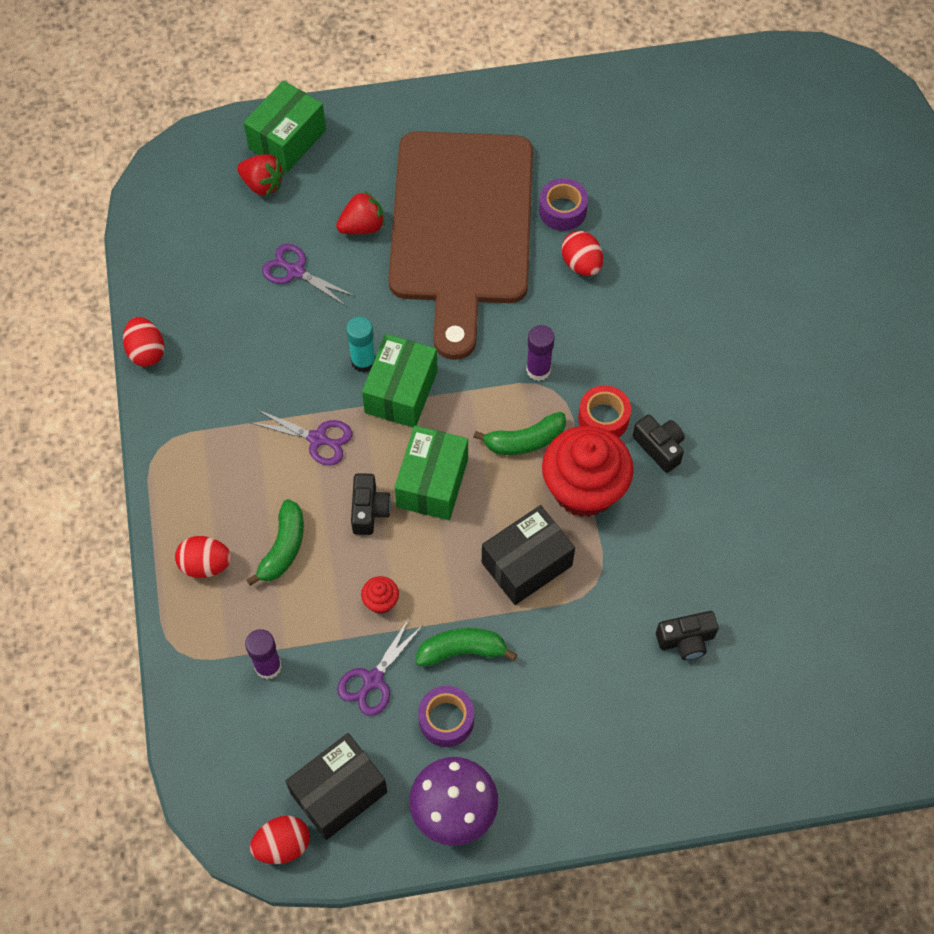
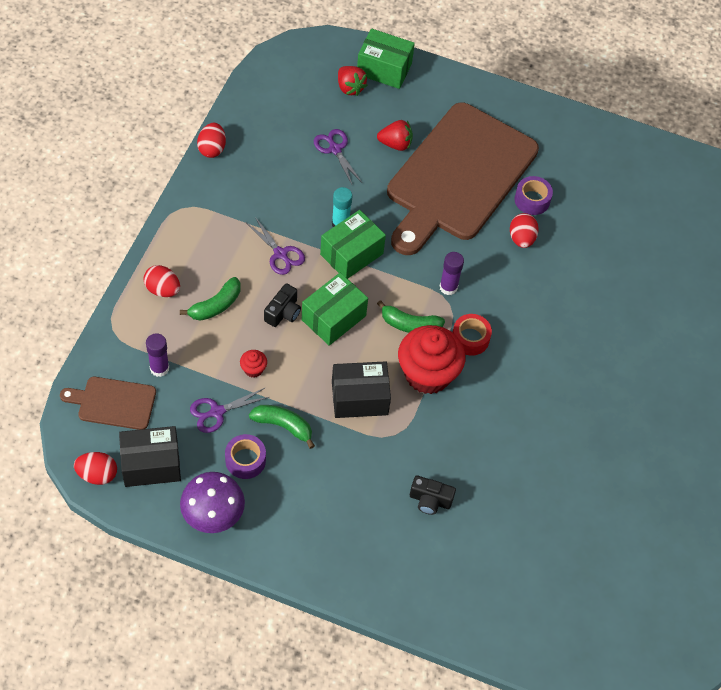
camera: 25 degrees right, 5 degrees down
green box [243,80,326,172] -> green box turned 45 degrees clockwise [357,29,415,89]
black camera [633,414,685,473] -> none
none -> brown cutting board [60,377,156,430]

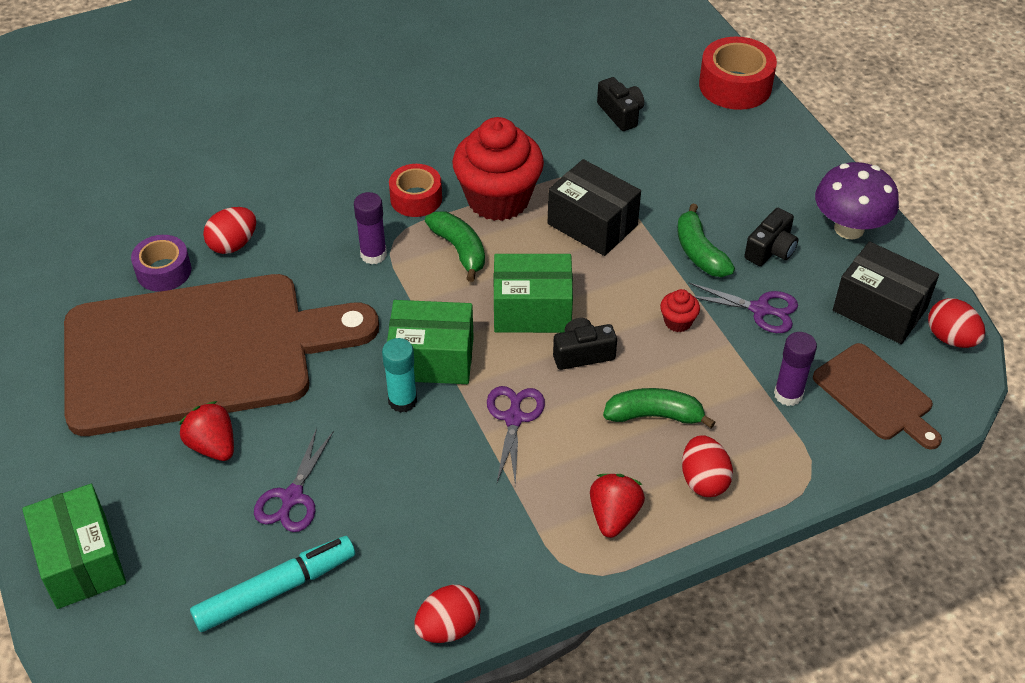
camera: 130 degrees left, 10 degrees down
purple tape [225,434,266,479] -> black camera [744,208,798,266]
red strawberry [338,66,368,96] -> red strawberry moved to [590,474,645,538]
none -> turquoise marker [190,536,355,632]
none -> red tape [699,37,777,110]

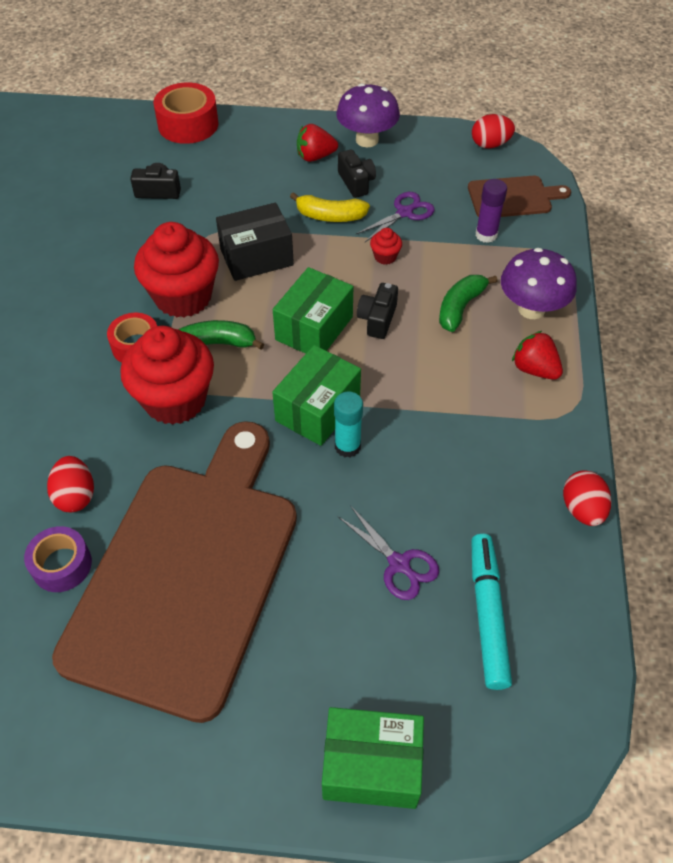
camera: 60 degrees left, 5 degrees up
red strawberry [179,401,234,461] -> red strawberry moved to [297,124,338,162]
purple glue stick [354,192,387,264] -> red cupcake [120,326,214,425]
purple scissors [487,386,545,486] -> none
green banana [677,203,735,277] -> yellow banana [290,192,370,222]
red egg [682,435,733,497] -> purple mushroom [501,248,577,319]
black box [833,241,939,344] -> none

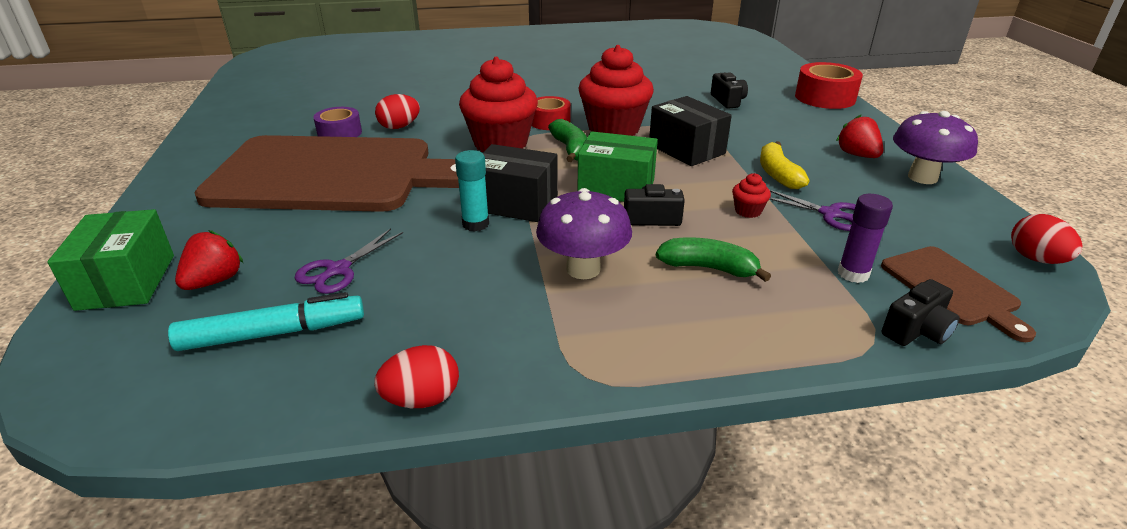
camera: 75 degrees right, 20 degrees down
green box [272,345,361,446] -> black box [483,144,558,222]
black camera [338,150,376,198] -> black camera moved to [882,279,960,346]
purple mushroom [501,248,577,319] -> purple mushroom moved to [536,188,632,279]
red strawberry [512,331,563,380] -> red strawberry moved to [175,230,243,290]

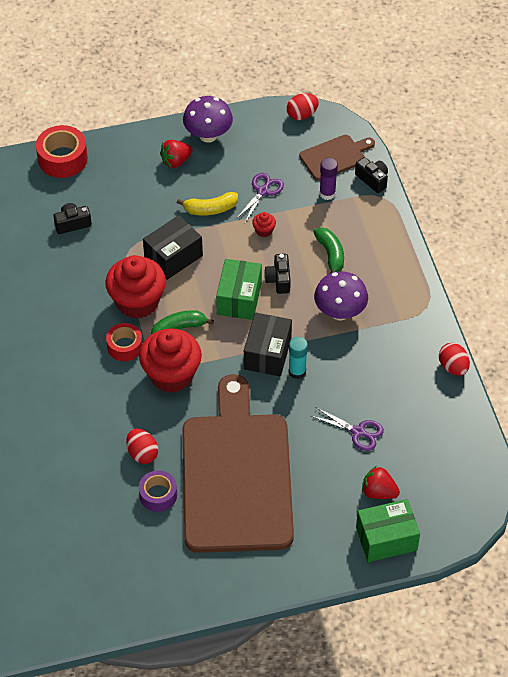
camera: 95 degrees left, 20 degrees up
turquoise marker [168,292,364,351] -> none
green banana [656,237,771,282] -> green banana turned 150 degrees clockwise [313,227,344,273]

